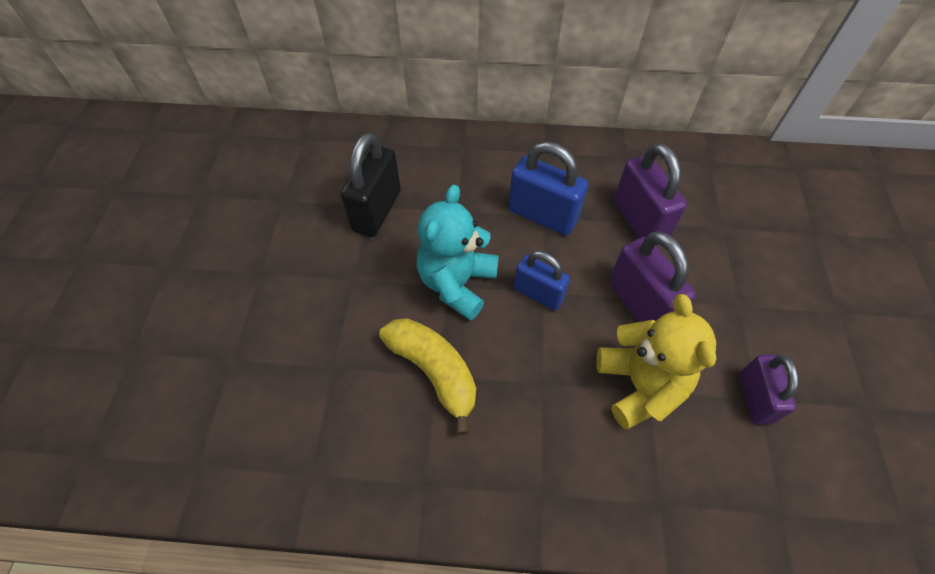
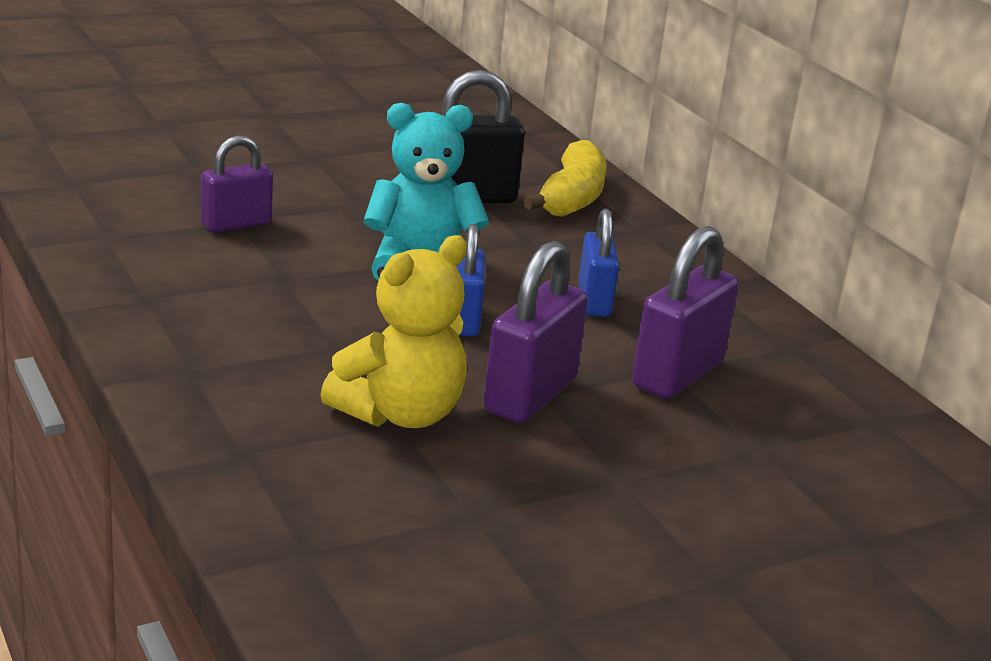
camera: 55 degrees right, 30 degrees down
yellow banana [379,318,476,435] -> yellow banana moved to [523,140,606,217]
blue padlock [508,142,588,236] -> blue padlock [578,209,619,317], size x0.66
purple padlock [739,355,799,424] -> purple padlock moved to [201,135,273,233]

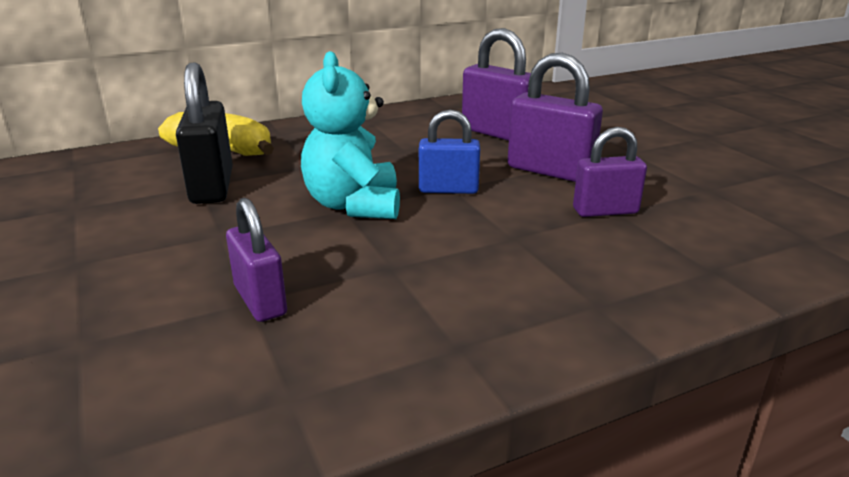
camera: 85 degrees left, 0 degrees up
yellow teddy bear [320,235,467,428] -> purple padlock [573,127,647,217]
blue padlock [578,209,619,317] -> none

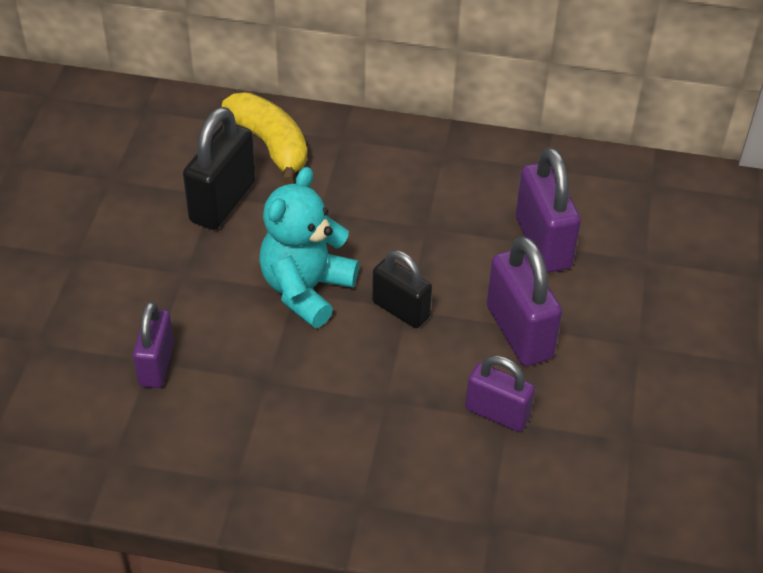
camera: 35 degrees right, 20 degrees up
blue padlock [419,110,480,194] -> black padlock [372,250,432,328]

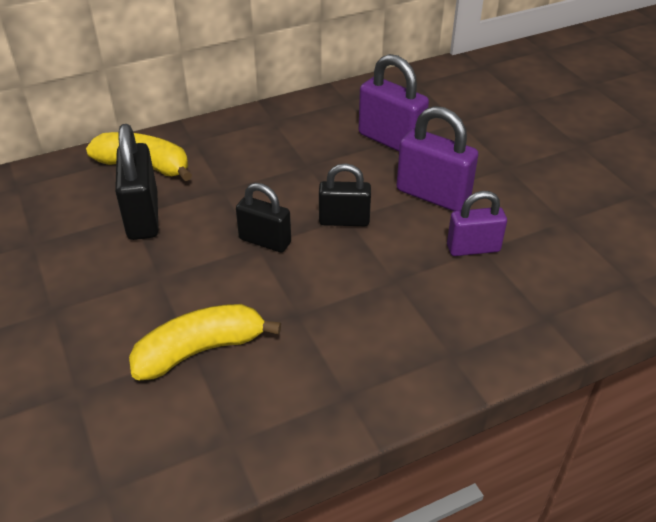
camera: 35 degrees left, 5 degrees down
purple padlock [133,301,174,388] -> yellow banana [129,304,281,380]
turquoise teddy bear [259,167,359,328] -> black padlock [236,183,291,252]

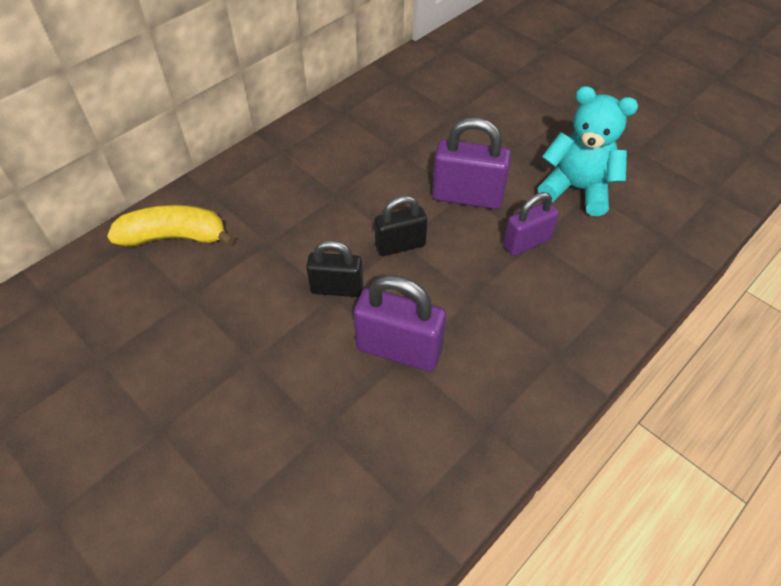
camera: 20 degrees left, 10 degrees up
black padlock [115,124,159,240] -> none
yellow banana [129,304,281,380] -> none
purple padlock [359,54,429,151] -> purple padlock moved to [354,275,446,371]
none -> turquoise teddy bear [537,86,638,216]

